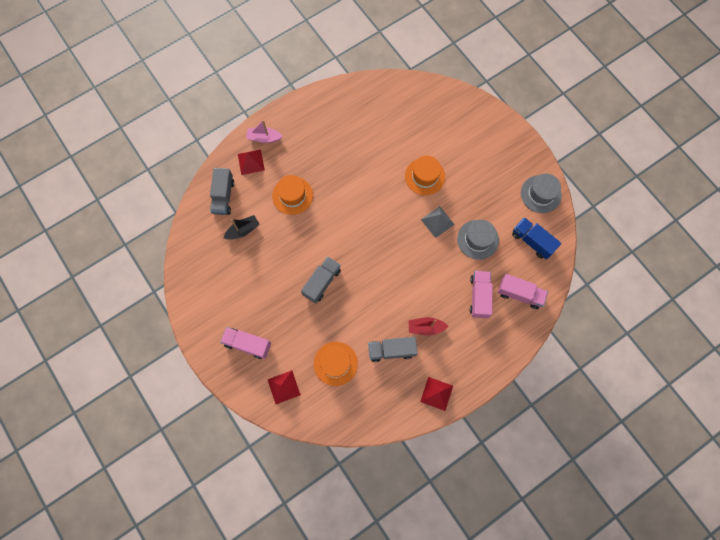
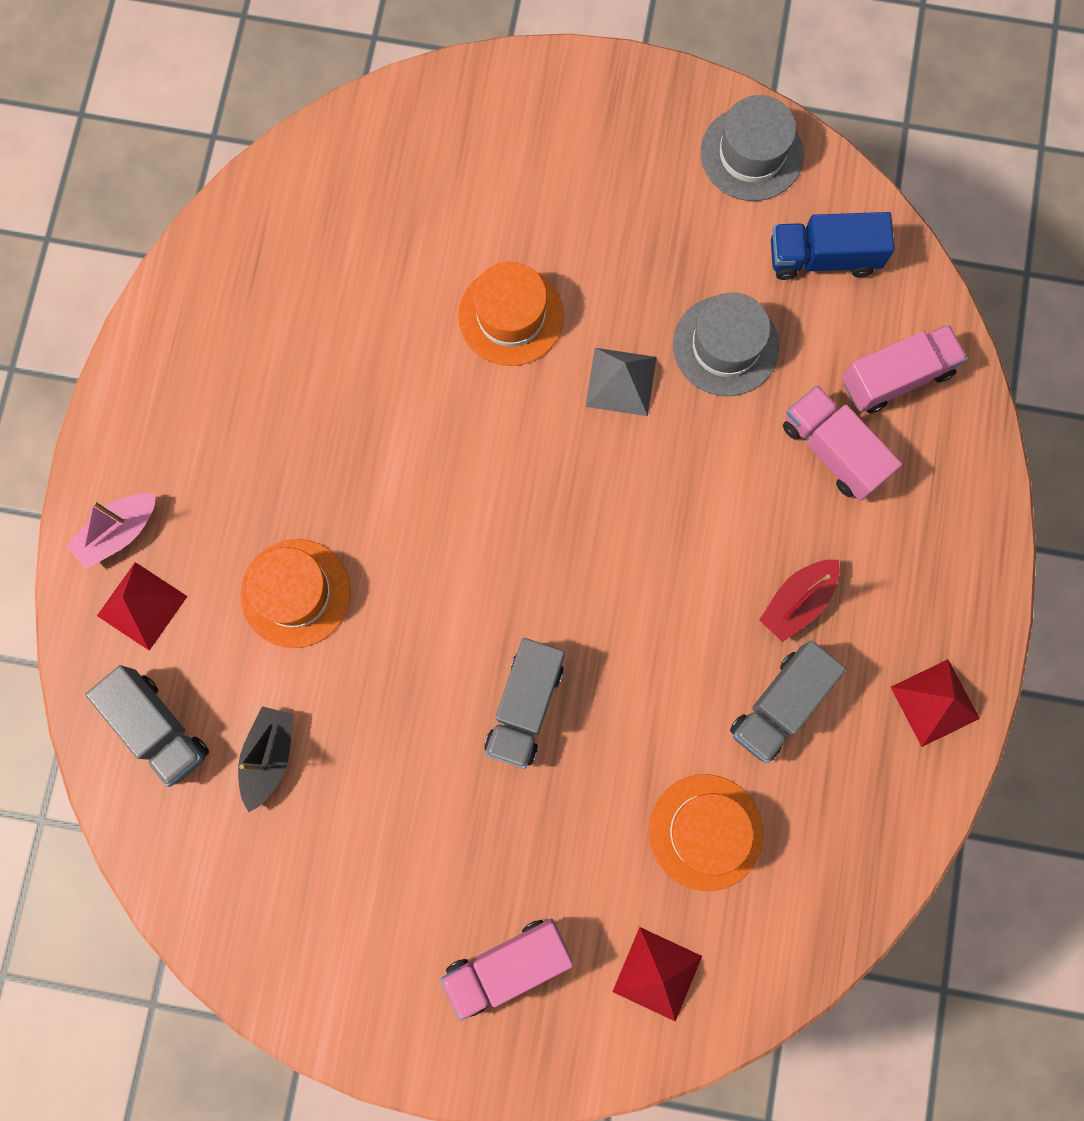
camera: 45 degrees left, 5 degrees up
grey truck [301,256,341,304] -> grey truck turned 150 degrees counterclockwise [485,638,565,769]

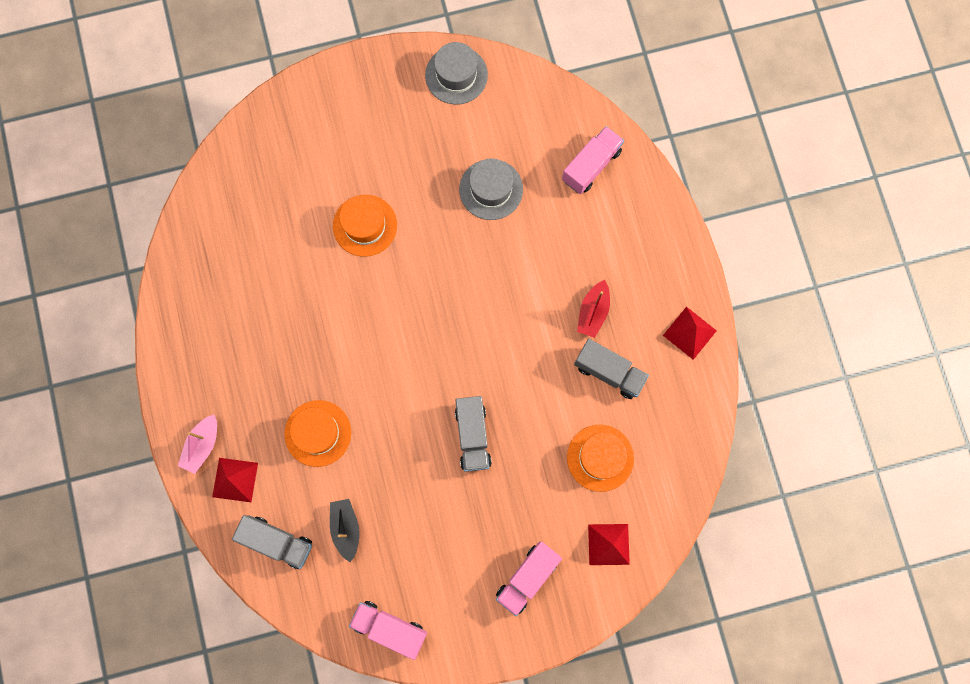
camera: 25 degrees left, 0 degrees up
grey pyramid [585,348,656,416] -> none
grey truck [730,641,846,763] -> grey truck turned 75 degrees counterclockwise [574,339,649,399]
blue truck [771,212,895,280] -> none
pink truck [783,385,902,501] -> pink truck moved to [349,601,427,660]

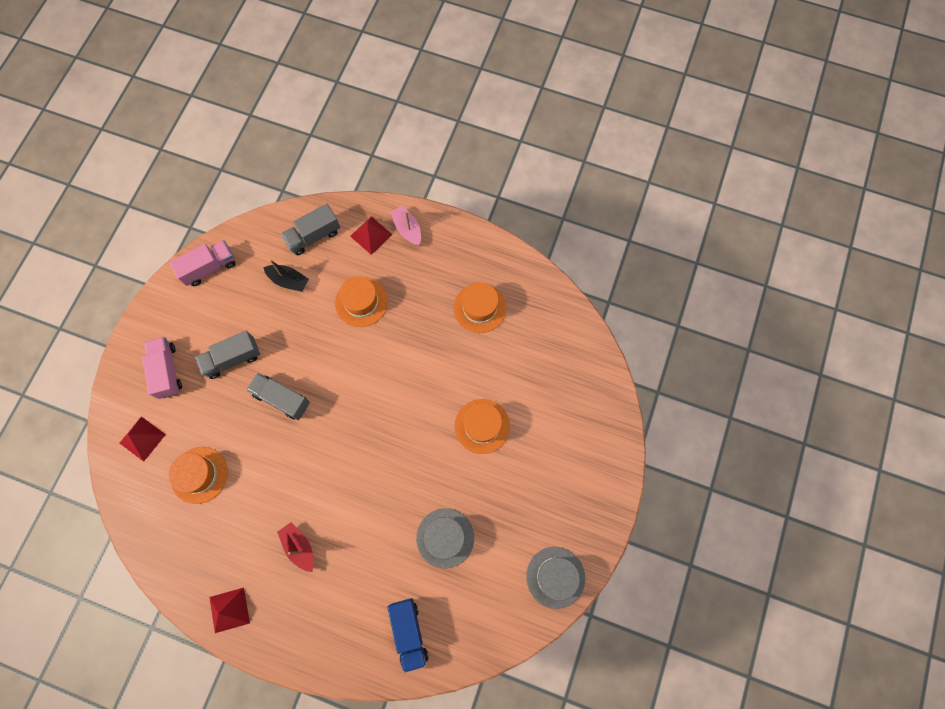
camera: 125 degrees right, 5 degrees down
pink truck [562,126,624,194] -> blue truck [388,598,429,673]
grey truck [574,339,649,399] -> grey truck moved to [195,331,260,379]
none -> orange hat [454,282,506,333]

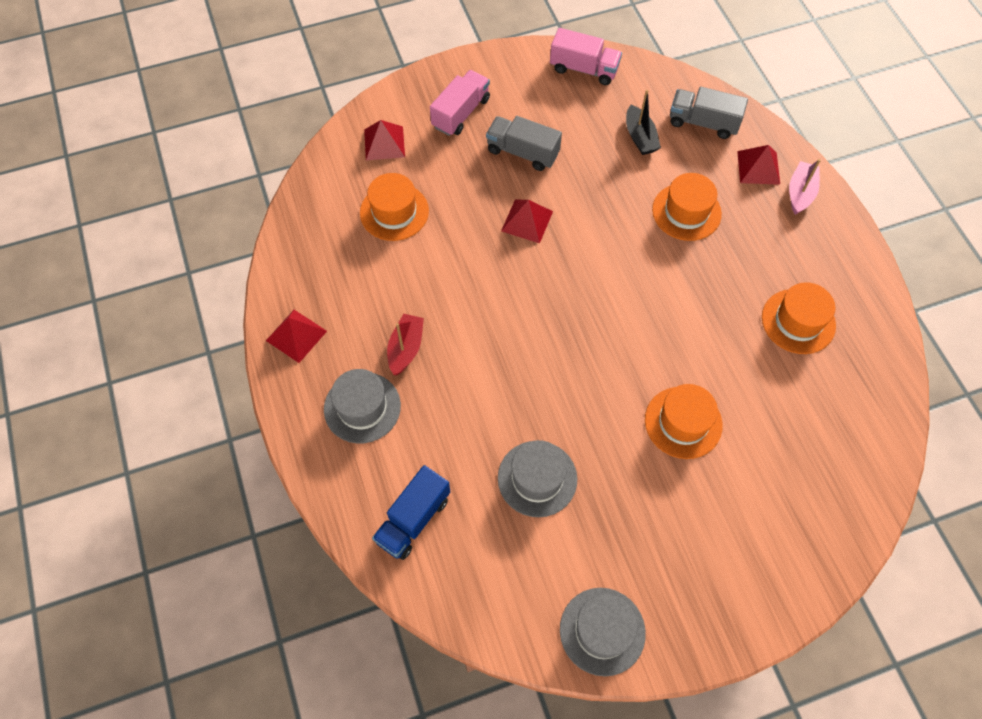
camera: 50 degrees right, 10 degrees down
grey truck [246,373,310,420] -> red pyramid [501,200,553,243]
none -> grey hat [324,369,401,443]

